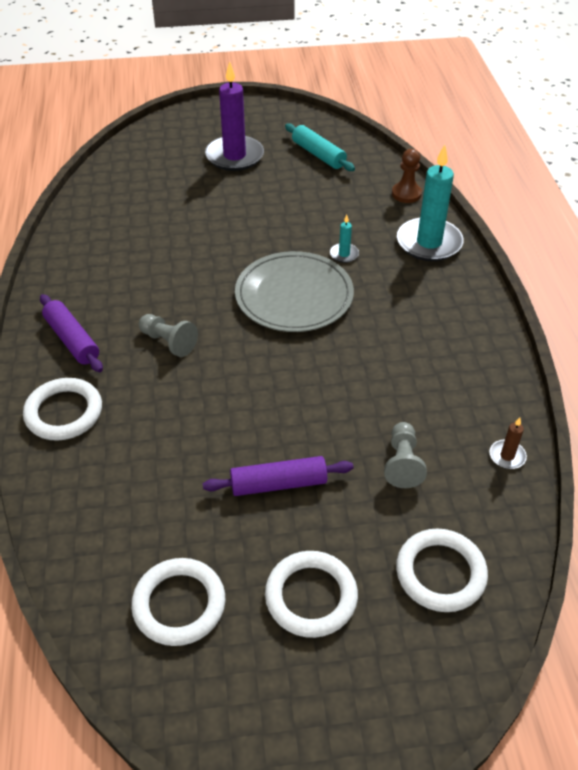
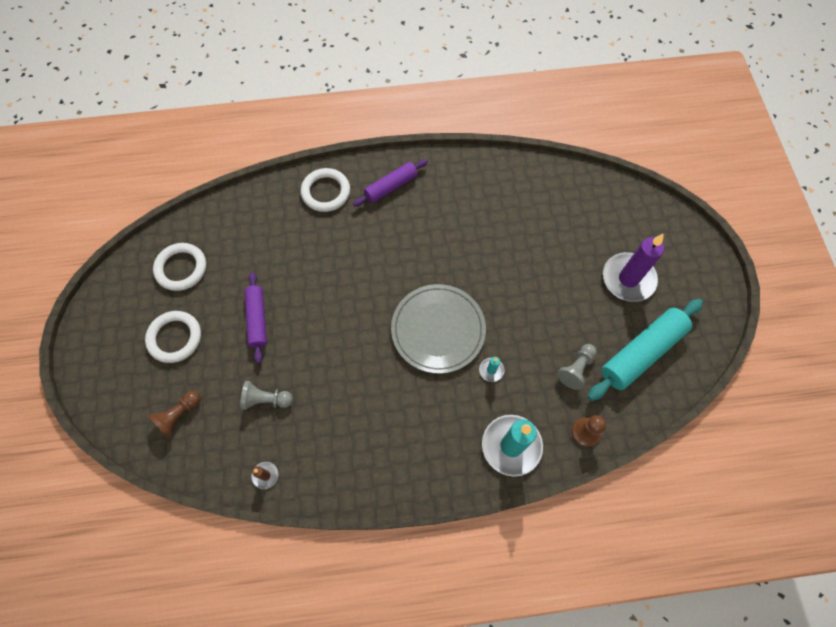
camera: 90 degrees right, 20 degrees up
grey pawn [139,314,198,357] -> grey pawn moved to [557,344,597,390]
turquoise rolling pin [285,123,355,171] -> turquoise rolling pin [588,299,703,401], size x1.59
white ring [396,529,488,612] -> brown pawn [148,391,201,438]

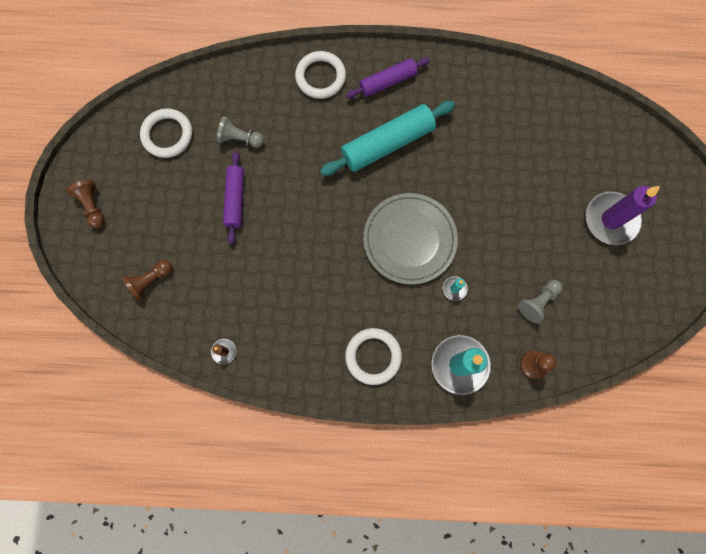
camera: 10 degrees right, 10 degrees up
white ring [145,311,201,363] -> white ring moved to [345,328,402,385]
grey pawn [241,381,293,410] -> grey pawn moved to [217,116,264,148]
turquoise rolling pin [588,299,703,401] -> turquoise rolling pin moved to [320,101,455,176]
none -> brown pawn [67,180,104,228]

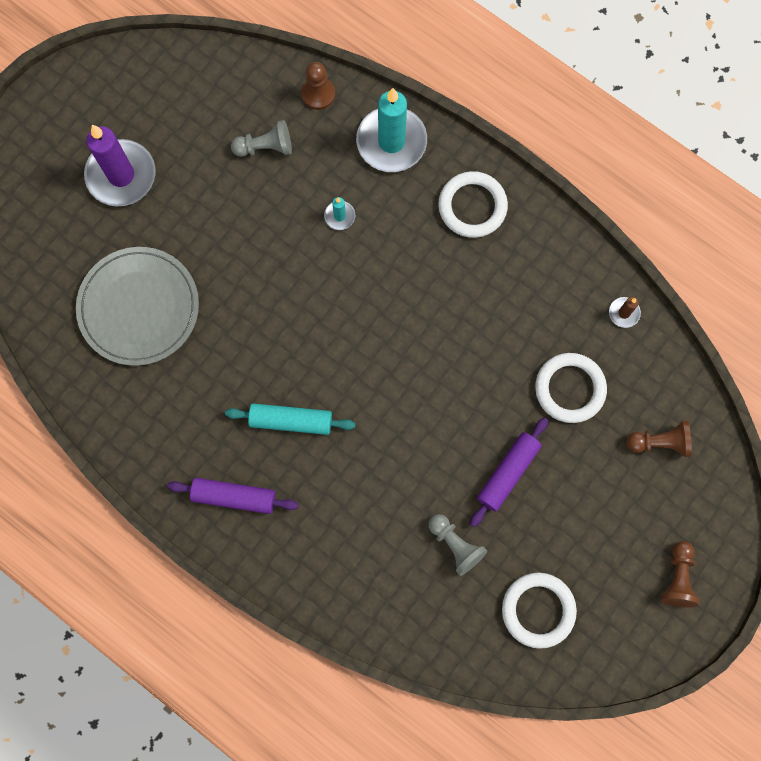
camera: 145 degrees left, 0 degrees up
white ring [295,51,346,99] -> white ring moved to [535,353,607,423]
turquoise rolling pin [320,101,455,176] -> turquoise rolling pin [225,403,355,435], size x0.63
grey plate [363,193,458,285] -> grey plate moved to [76,247,199,366]

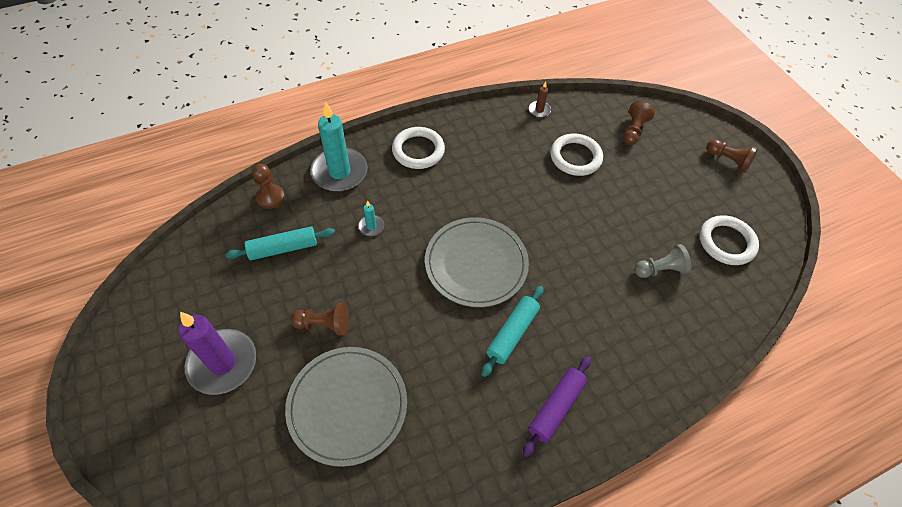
camera: 65 degrees left, 20 degrees down
grey pawn [231,120,292,157] -> turquoise rolling pin [225,226,335,260]
purple rolling pin [470,417,548,527] -> none
none -> brown pawn [291,303,349,335]
none -> grey plate [425,217,529,307]

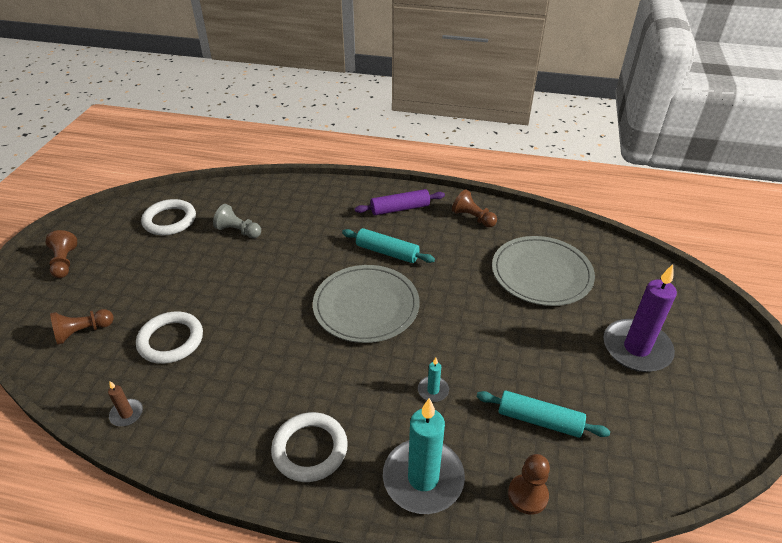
camera: 140 degrees left, 15 degrees down
brown pawn [291,303,349,335] -> brown pawn moved to [452,190,497,227]
turquoise rolling pin [481,286,544,377] -> turquoise rolling pin turned 45 degrees clockwise [342,228,435,263]

